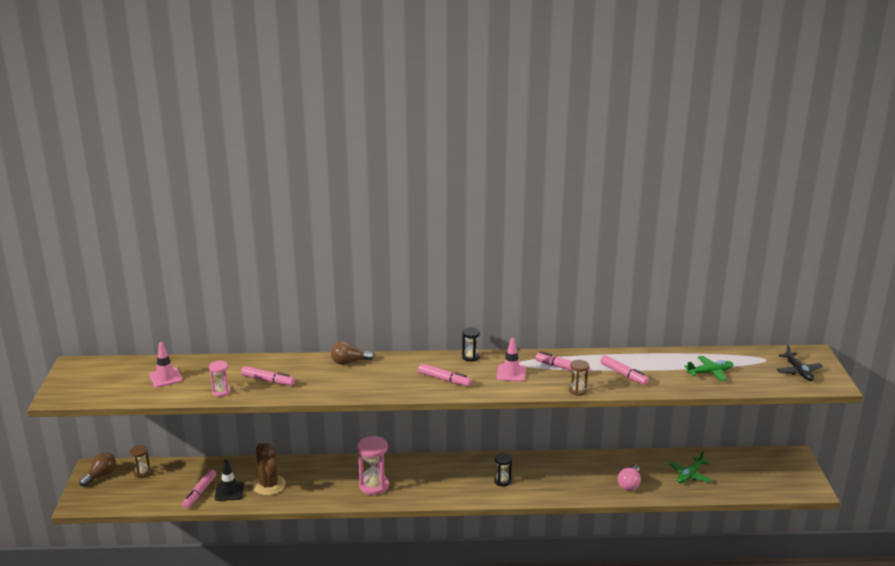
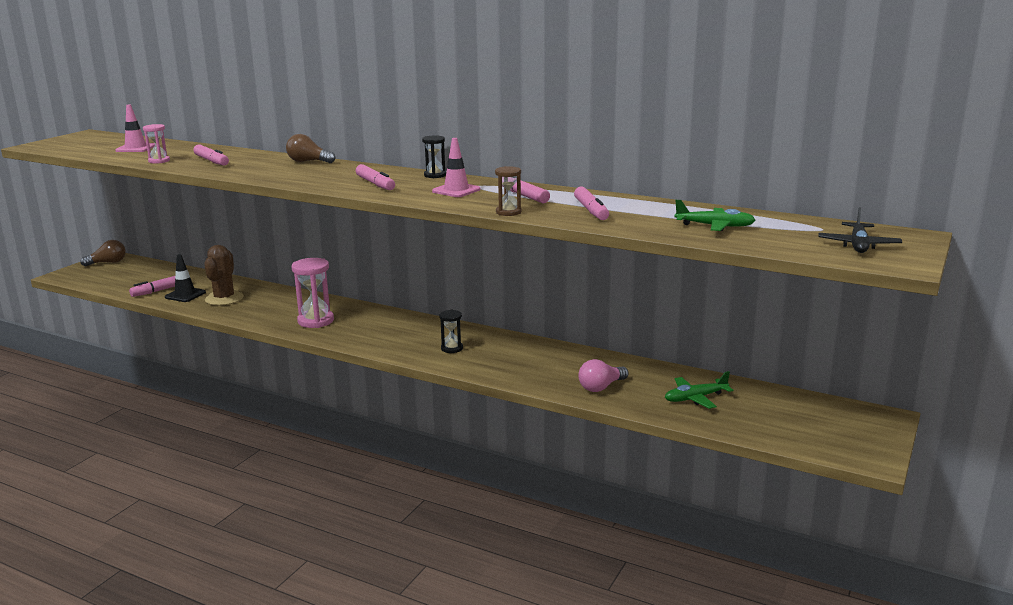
camera: 30 degrees right, 5 degrees down
brown hourglass [130,445,151,478] -> none

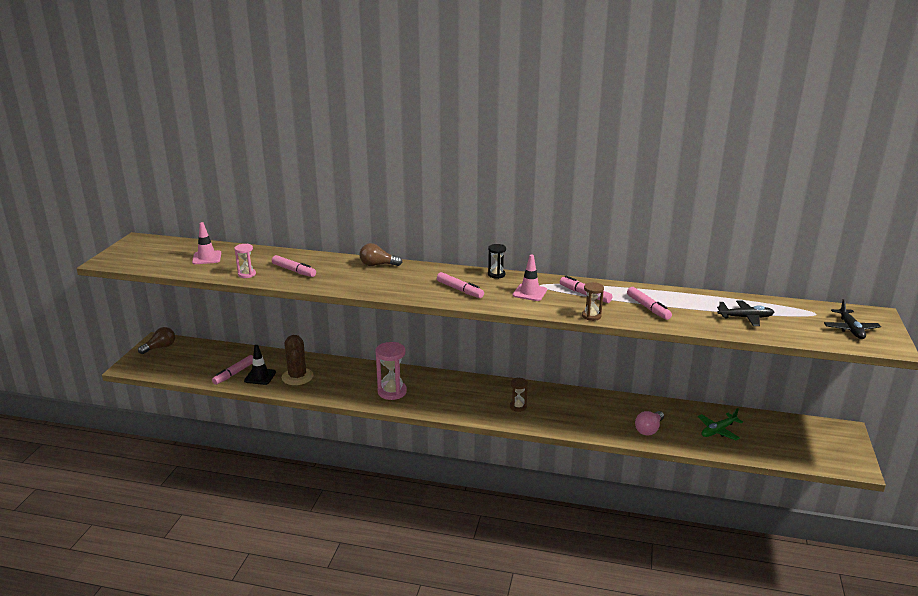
camera: 15 degrees left, 5 degrees up
black hourglass [439,310,463,353] -> brown hourglass [510,378,528,412]
green plane [675,200,755,231] -> black plane [717,300,774,326]

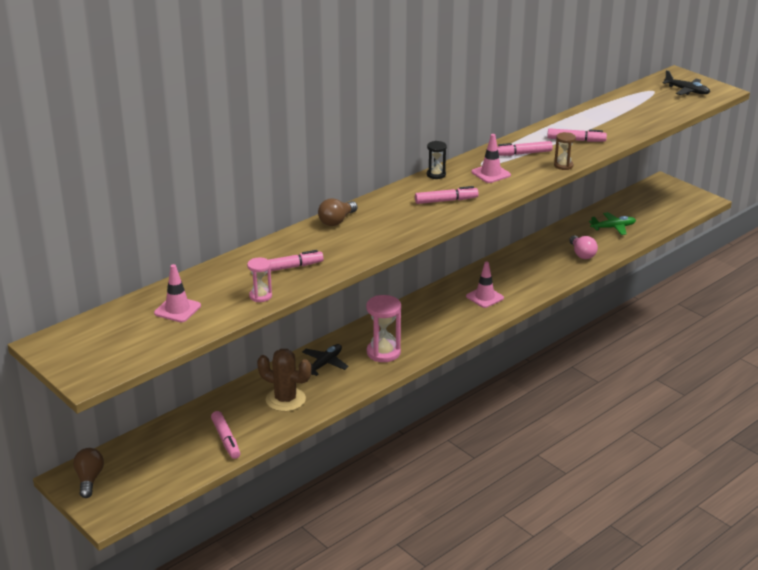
camera: 55 degrees left, 5 degrees up
black traffic cone [244,345,276,385] -> none
brown hourglass [510,378,528,412] -> pink traffic cone [466,261,504,308]
green plane [698,408,743,440] -> green plane turned 105 degrees counterclockwise [589,212,636,235]
black plane [717,300,774,326] -> black plane moved to [302,344,349,376]

